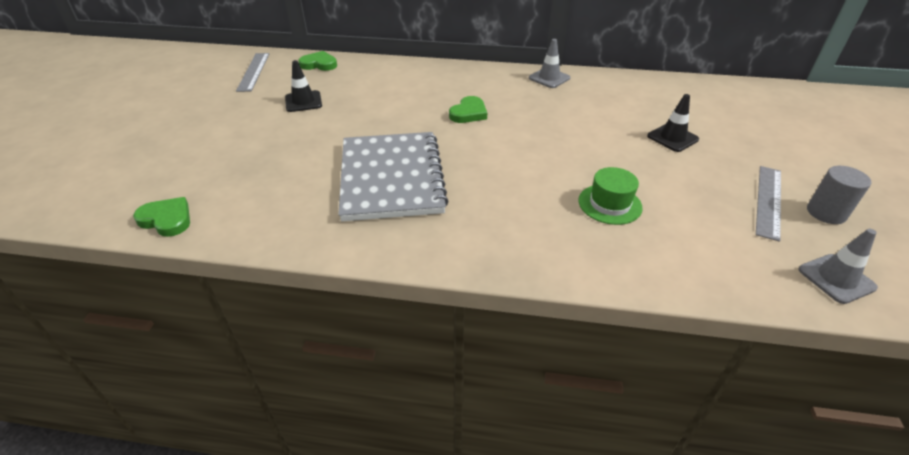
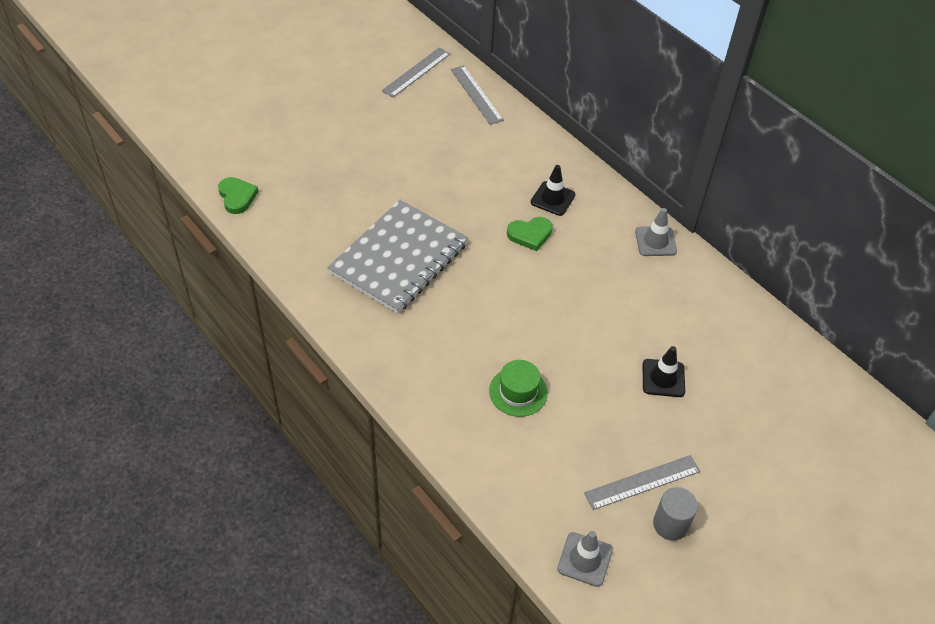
camera: 40 degrees right, 10 degrees up
black traffic cone [285,60,322,112] -> black traffic cone moved to [531,165,576,216]
green heart [298,51,337,71] -> grey ruler [451,65,504,125]

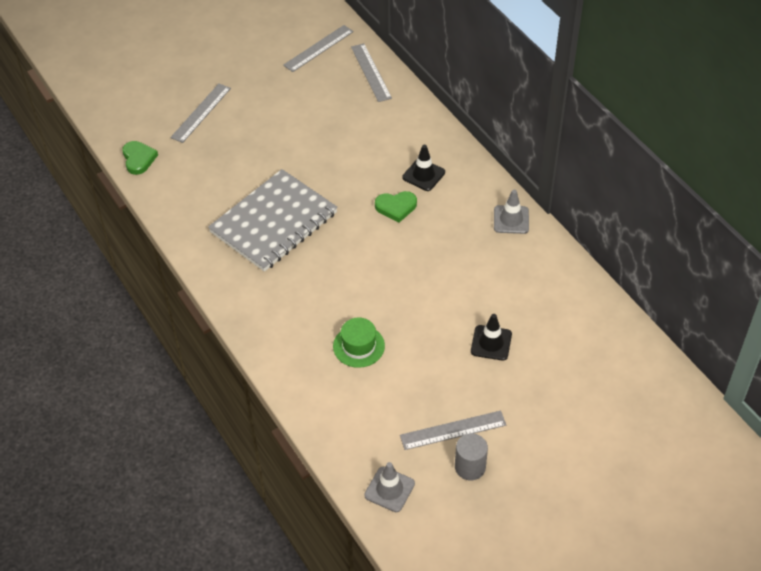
camera: 10 degrees right, 0 degrees up
none -> grey ruler [170,84,231,143]

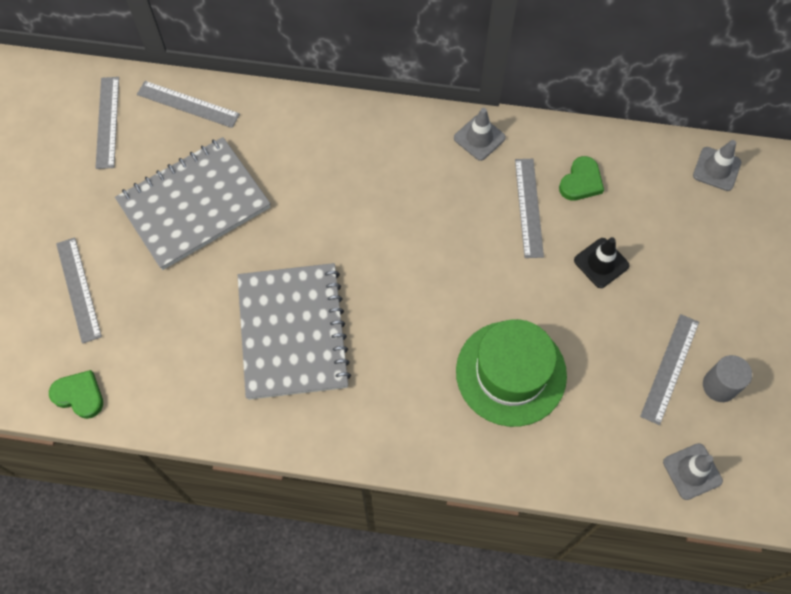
camera: 50 degrees left, 15 degrees up
green hat [333,317,385,368] -> green hat [456,319,567,427], size x1.79
green heart [375,191,417,223] -> green heart moved to [559,156,604,201]
black traffic cone [402,145,445,191] -> none
none -> grey notebook [115,137,271,270]
none -> grey ruler [515,159,544,258]
none -> grey traffic cone [693,140,741,191]

